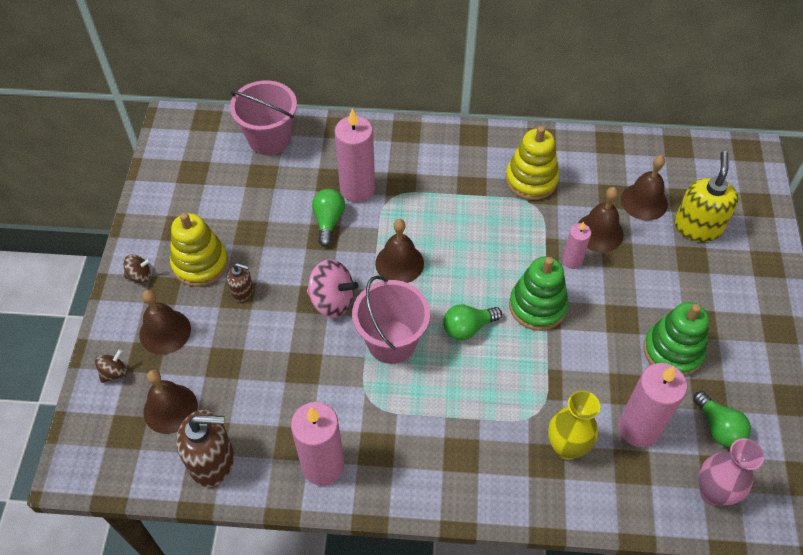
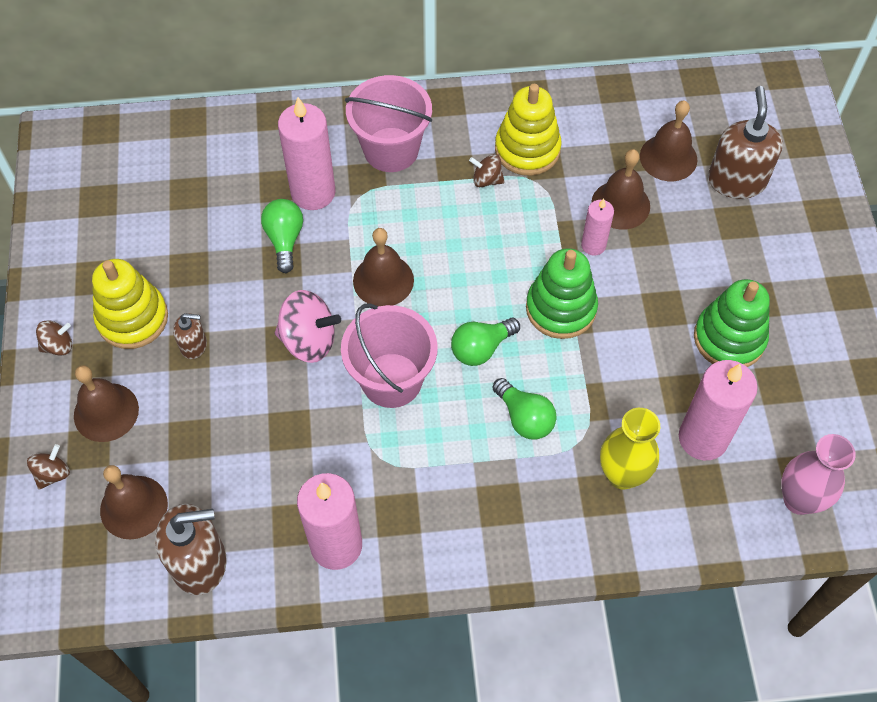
camera: 10 degrees left, 5 degrees up
pink bucket [230,80,297,155] -> pink bucket moved to [345,75,432,172]
yellow soap dispenser [674,151,739,242] -> brown soap dispenser [708,86,783,199]
green light bulb [693,391,751,447] -> green light bulb moved to [493,378,557,440]
none -> brown spinning top [469,154,504,187]

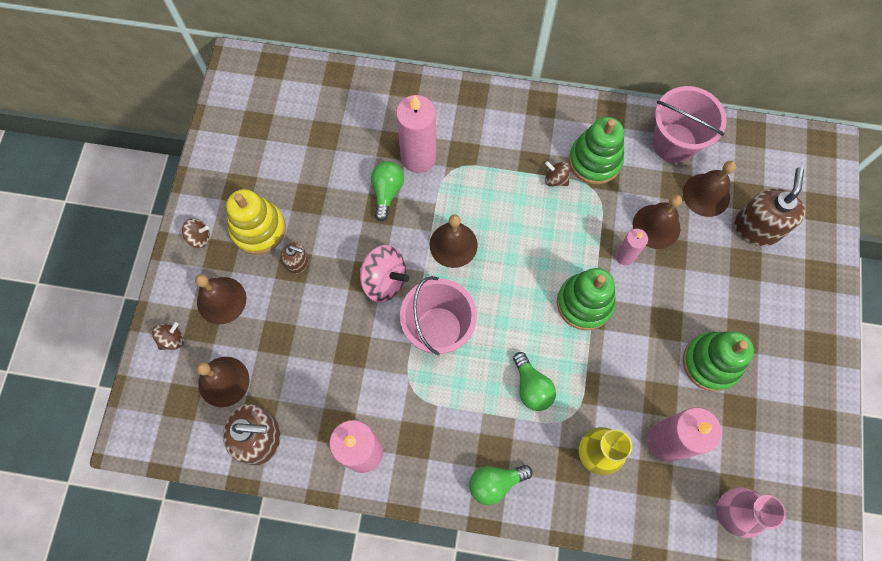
camera: 15 degrees right, 10 degrees up
pink bucket [345,75,432,172] -> pink bucket moved to [653,86,727,163]
green light bulb [451,318,520,366] -> green light bulb moved to [469,465,533,505]
yellow stacking toy [495,84,562,176] -> green stacking toy [569,117,624,185]

